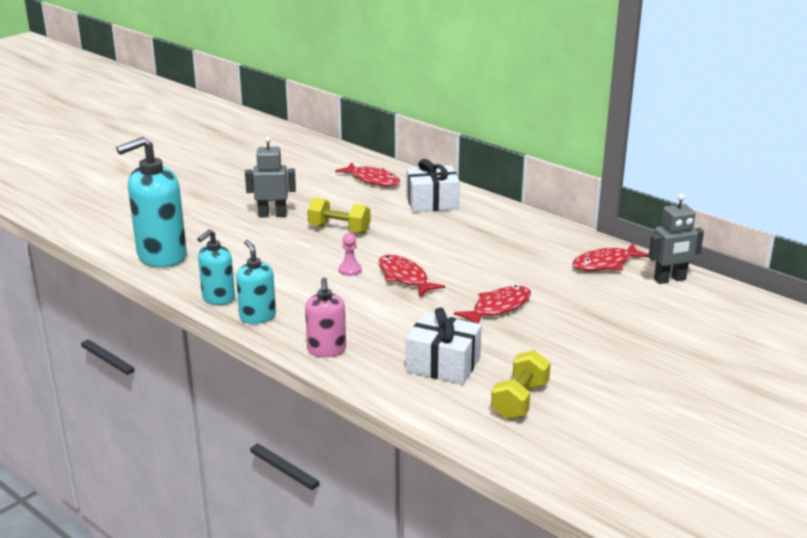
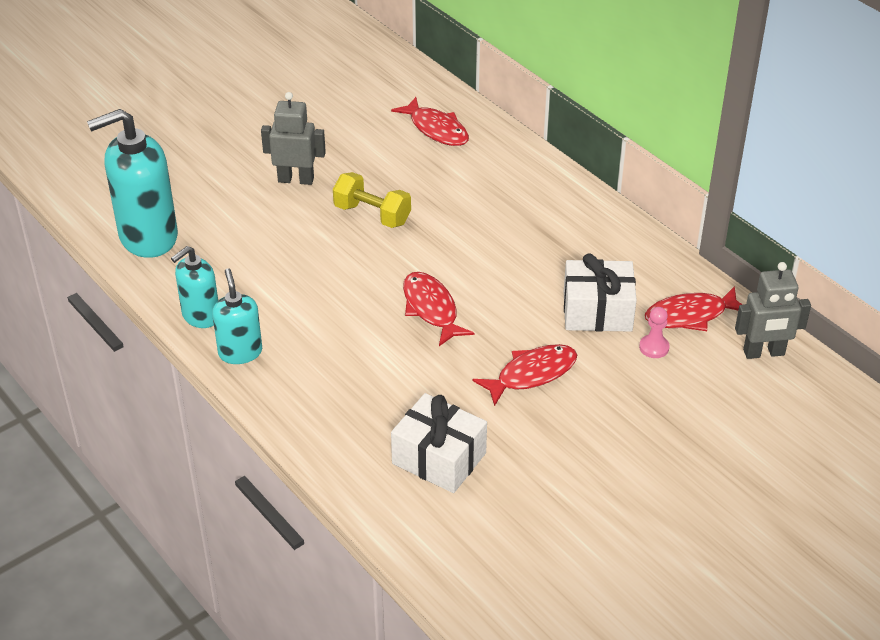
camera: 10 degrees right, 15 degrees up
pink soap dispenser [305,278,346,357] -> none
pink pawn [339,233,362,276] -> pink pawn moved to [639,307,669,358]
white gift [406,159,460,212] -> white gift moved to [564,254,637,332]
yellow dumbbell [491,350,551,420] -> none

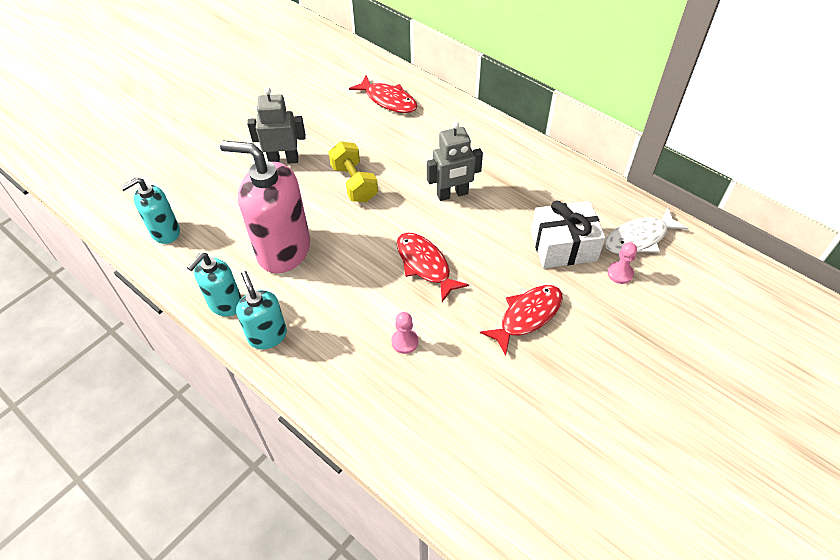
camera: 10 degrees left, 10 degrees up
turquoise soap dispenser [87,109,178,258] -> turquoise soap dispenser [120,177,180,244], size x0.57
yellow dumbbell [333,172,411,228] -> yellow dumbbell turned 45 degrees clockwise [328,141,378,202]
white gift [391,393,487,493] -> none
red fish [645,286,743,331] -> white fish [605,207,688,254]
grey robot [735,262,811,359] -> grey robot moved to [427,121,483,201]
none -> pink soap dispenser [220,141,310,273]
none -> pink pawn [391,312,418,354]

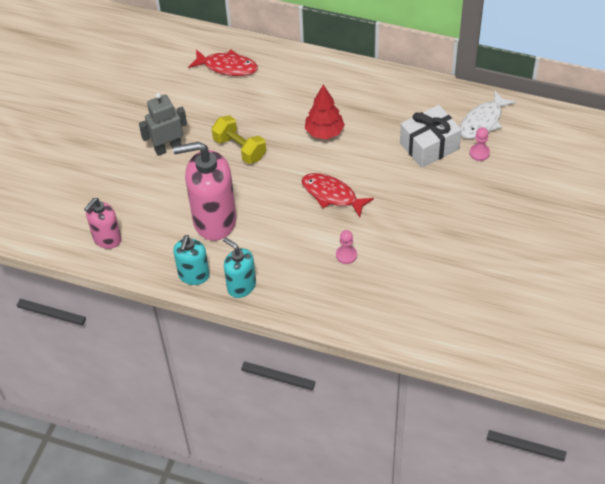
camera: 20 degrees left, 0 degrees up
turquoise soap dispenser [120,177,180,244] -> pink soap dispenser [84,198,121,249]
grey robot [427,121,483,201] -> red tree [305,84,345,139]
red fish [480,285,563,356] -> none

